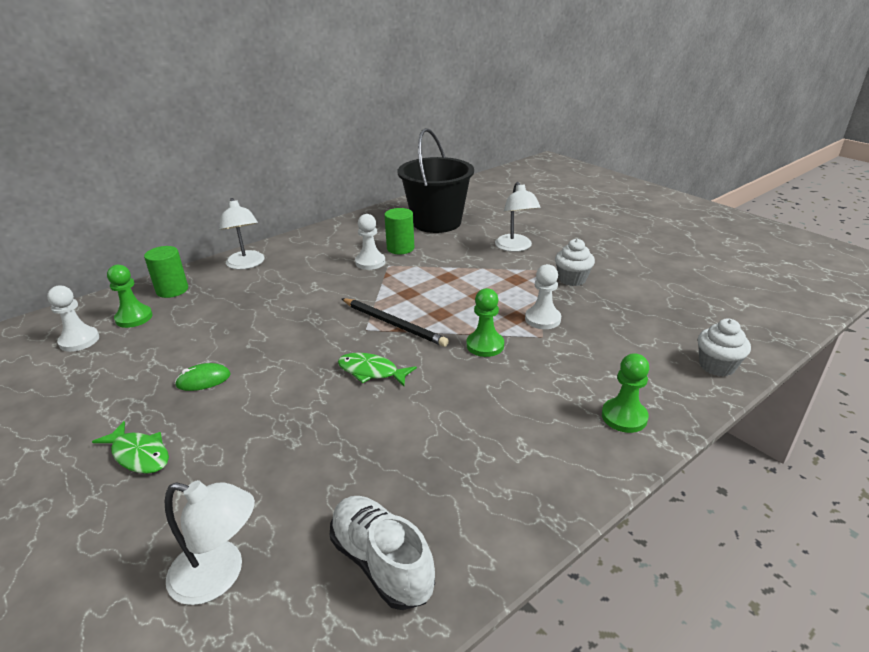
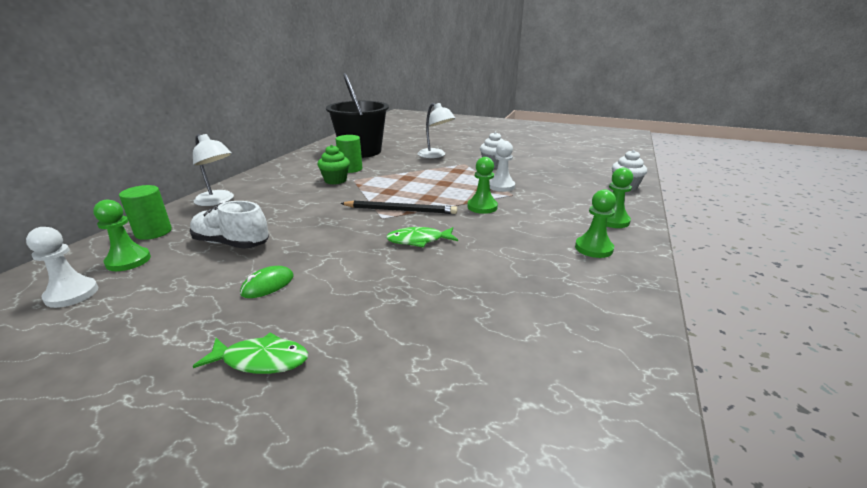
camera: 30 degrees left, 5 degrees down
white lamp [165,480,255,605] -> none
white shoe [330,496,435,610] -> white shoe moved to [190,201,269,249]
white pawn [355,214,385,270] -> green cupcake [317,145,350,185]
none -> green pawn [575,189,616,258]

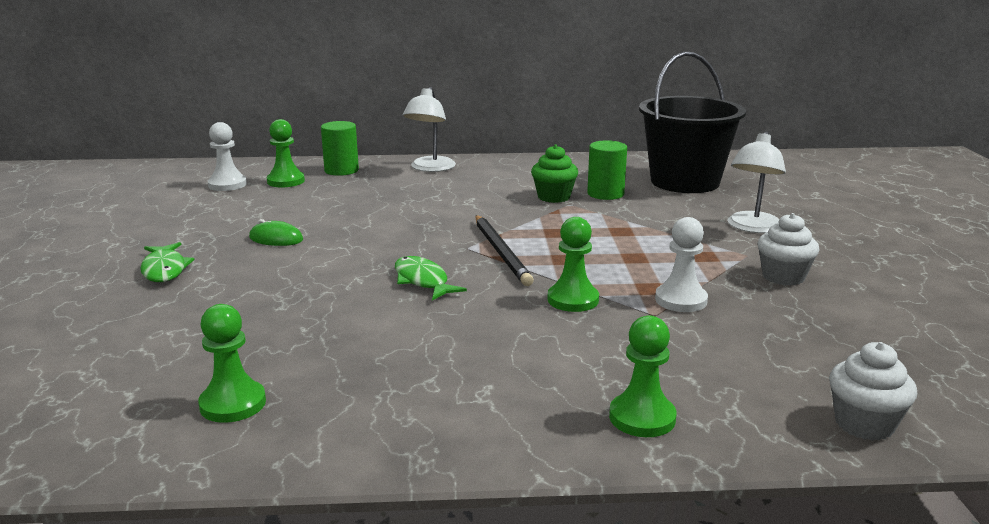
camera: 65 degrees right, 5 degrees down
white shoe [190,201,269,249] -> none
green pawn [575,189,616,258] -> green pawn moved to [198,304,266,423]

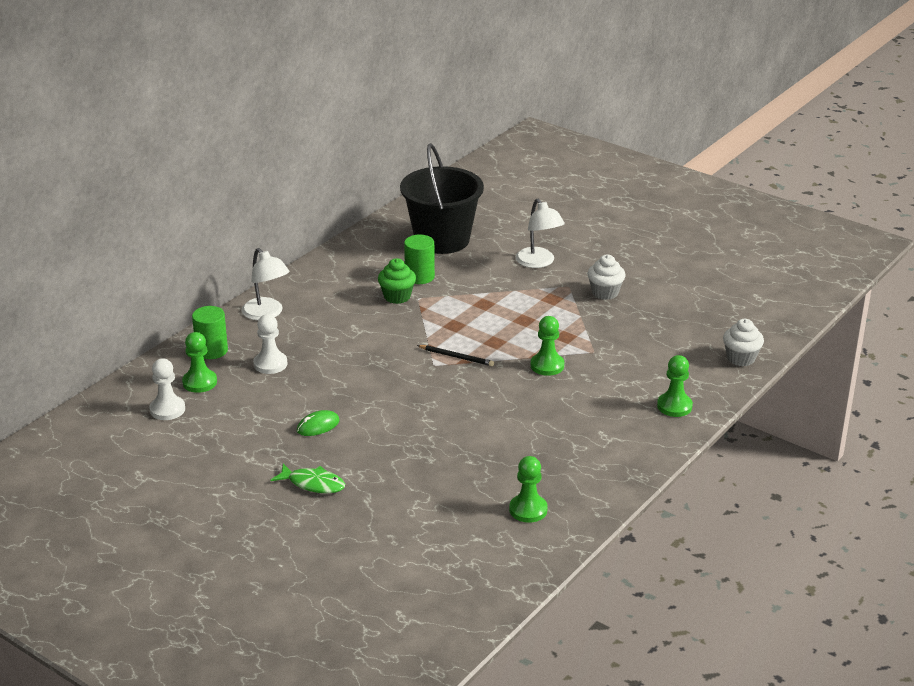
camera: 50 degrees left, 10 degrees up
green fish [395,256,467,301] -> none
black pencil [475,215,534,286] -> black pencil [417,345,494,366], size x0.64
white pawn [655,217,708,312] -> white pawn moved to [253,314,287,374]

